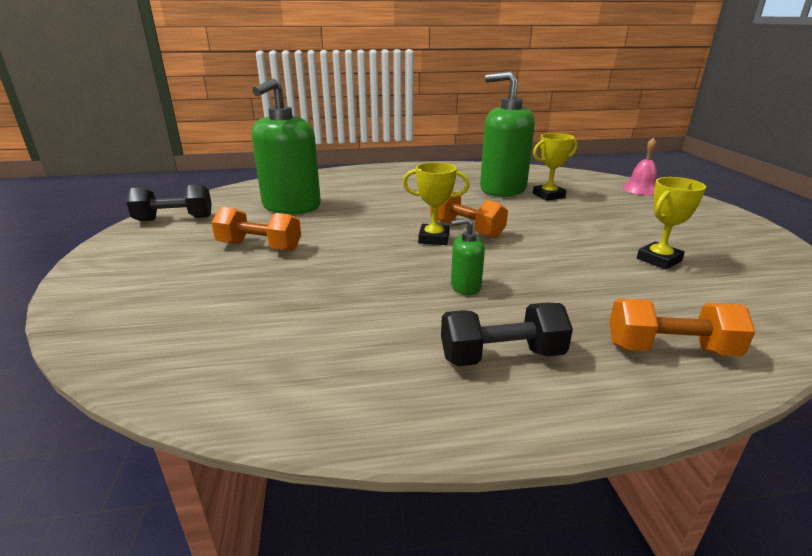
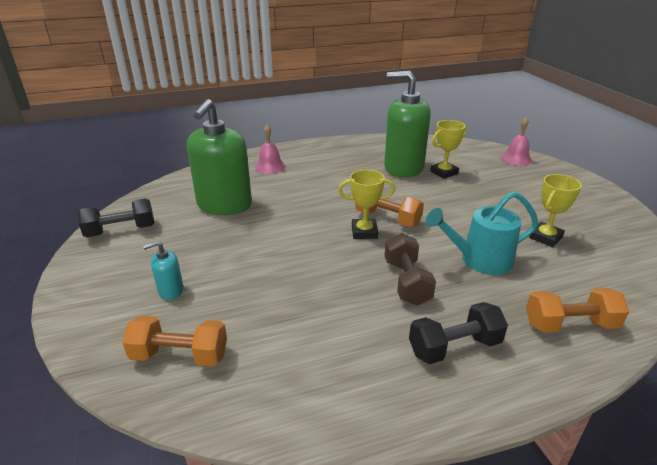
camera: 10 degrees left, 5 degrees up
orange dumbbell [211,207,301,251] -> orange dumbbell moved to [122,315,227,366]
green soap dispenser [451,218,485,295] -> brown dumbbell [384,233,436,306]
none -> turquoise soap dispenser [143,241,184,300]
none -> pink bell [255,125,286,174]
none -> turquoise watering can [426,191,538,275]

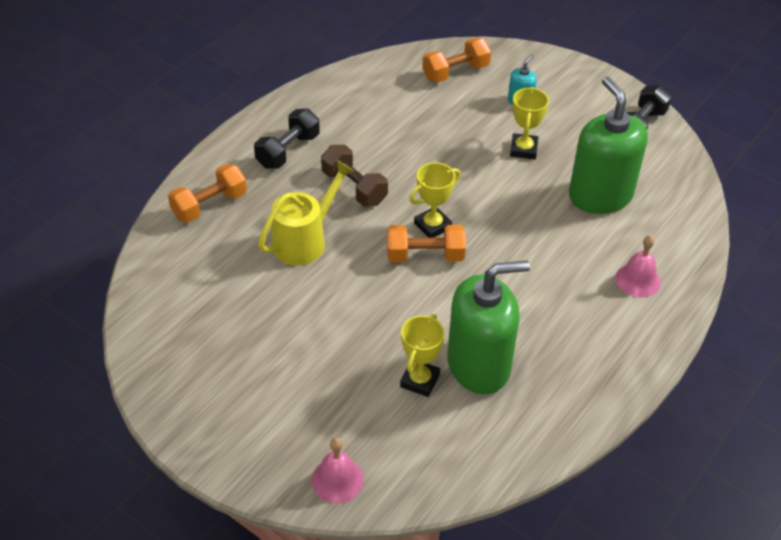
camera: 145 degrees right, 15 degrees up
turquoise watering can [426,191,538,275] -> yellow watering can [258,160,354,265]
yellow trophy [529,174,582,247] -> yellow trophy moved to [510,87,549,159]

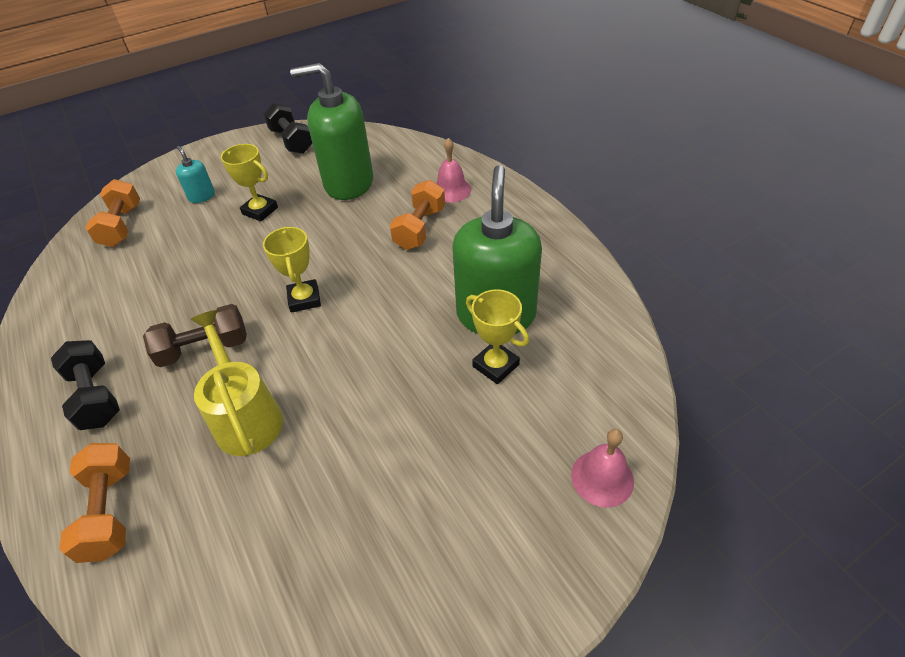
camera: 65 degrees left, 0 degrees up
orange dumbbell [387,225,466,262] -> orange dumbbell moved to [390,180,445,250]

